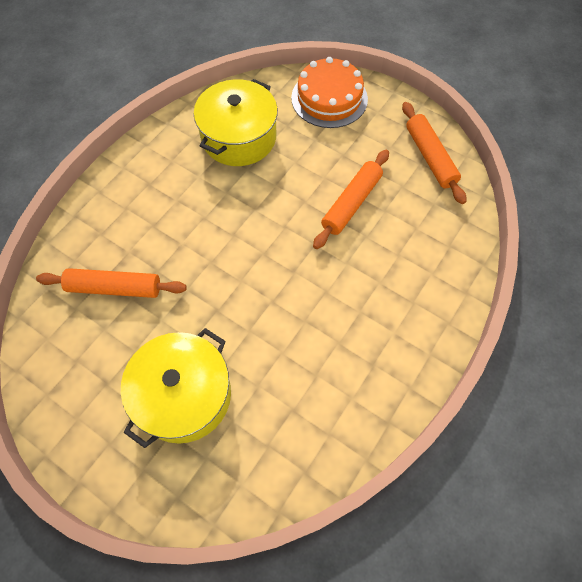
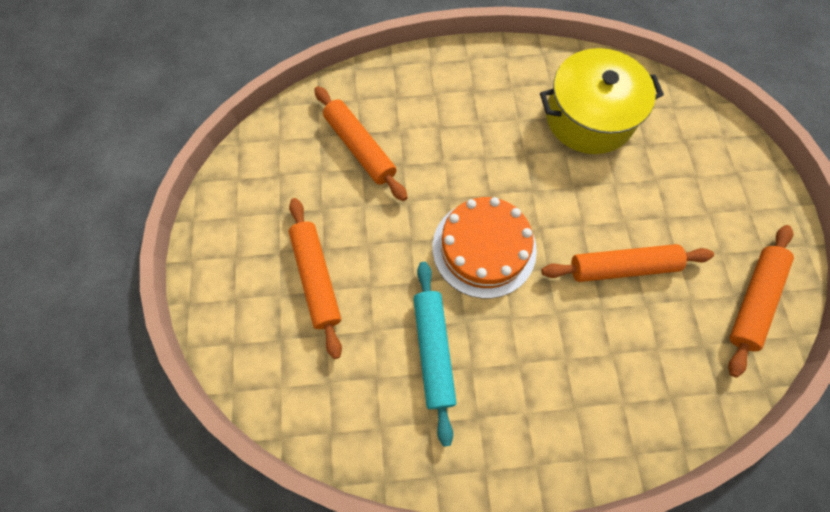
camera: 50 degrees right, 5 degrees up
yellow pot [121,328,231,448] -> orange rolling pin [289,198,342,359]
orange cake [291,57,368,128] -> orange cake moved to [432,197,537,298]
none -> turquoise rolling pin [413,262,457,447]

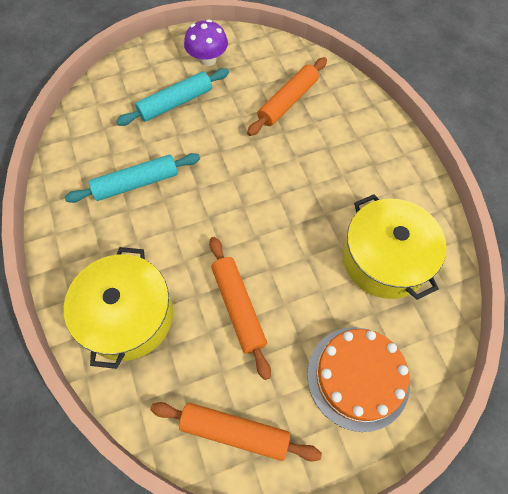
camera: 75 degrees right, 5 degrees down
orange rolling pin [289,198,342,359] -> turquoise rolling pin [116,68,229,126]
orange cake [432,197,537,298] -> orange cake moved to [307,327,410,432]
none -> yellow pot [64,247,173,369]
none -> purple mushroom [184,20,228,66]

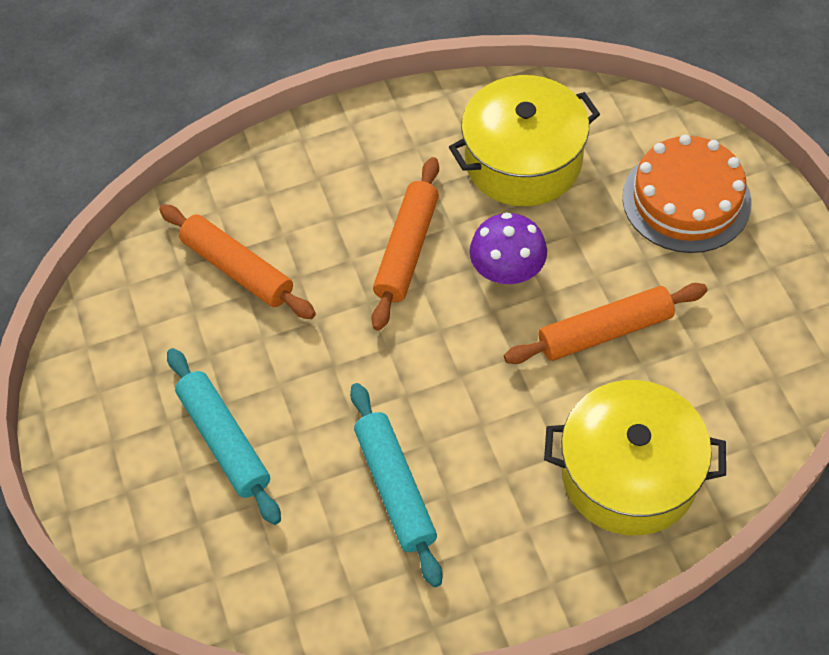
camera: 85 degrees left, 5 degrees down
orange rolling pin [150,402,322,462] -> orange rolling pin moved to [371,157,439,331]
purple mushroom [184,20,228,66] -> purple mushroom moved to [469,212,547,284]

